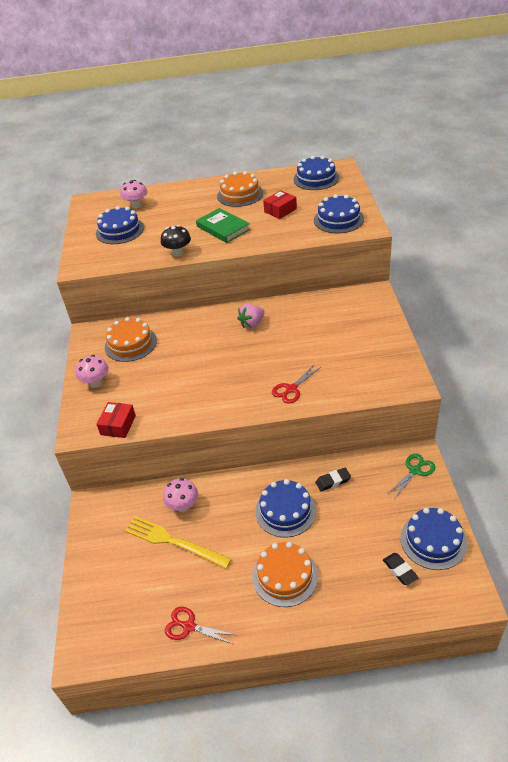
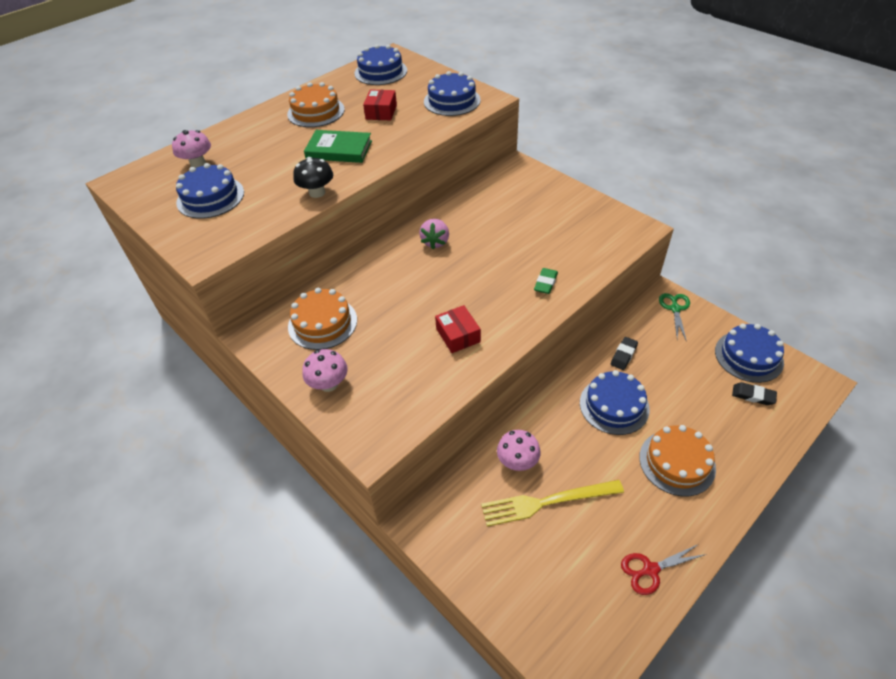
camera: 40 degrees left, 5 degrees up
red box [96,402,136,438] -> red box moved to [435,305,481,353]
red scissors [272,364,321,404] -> green eraser [534,268,558,294]

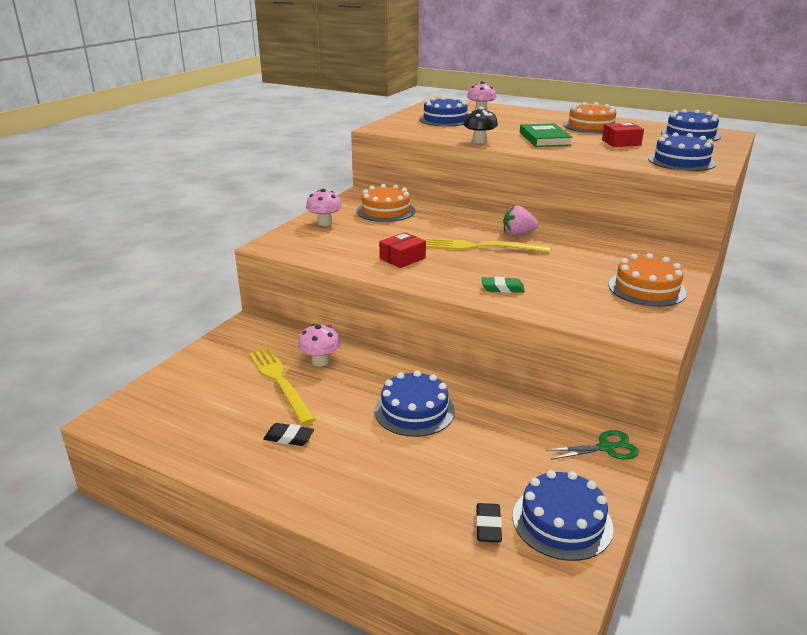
camera: 70 degrees right, 20 degrees down
black eraser [611,337,638,370] -> black eraser moved to [263,423,314,446]
red scissors [621,544,706,595] -> none
orange cake [639,425,716,496] -> orange cake moved to [608,253,687,307]
none -> yellow fork [426,238,550,252]

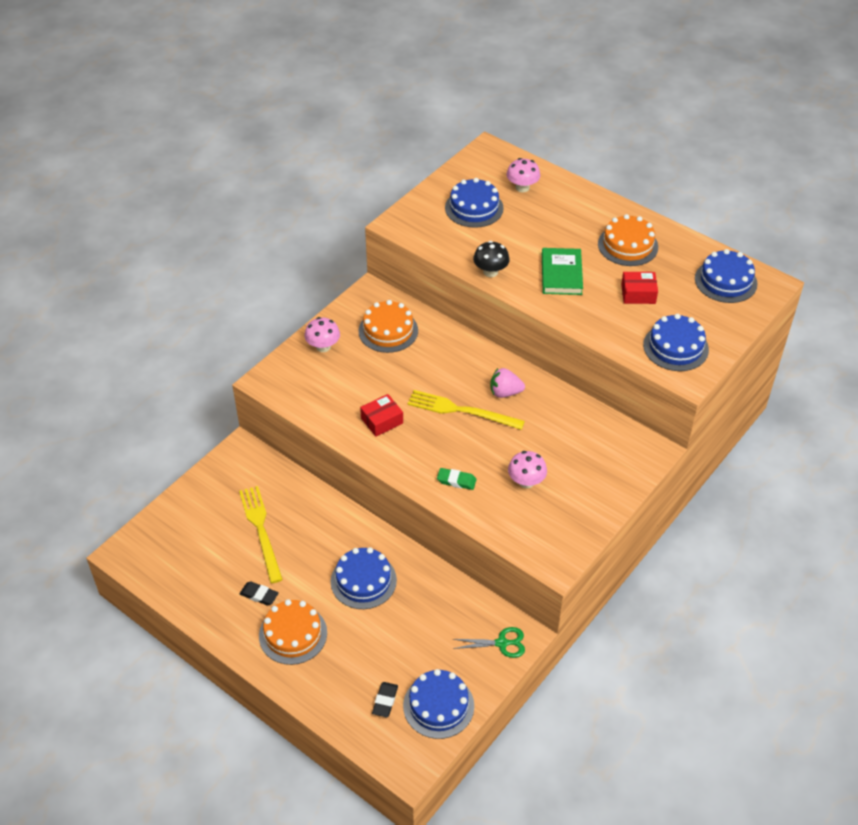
camera: 10 degrees right, 20 degrees up
pink mushroom [298,324,341,366] -> pink mushroom moved to [508,451,547,488]
orange cake [608,253,687,307] -> orange cake moved to [259,599,327,665]

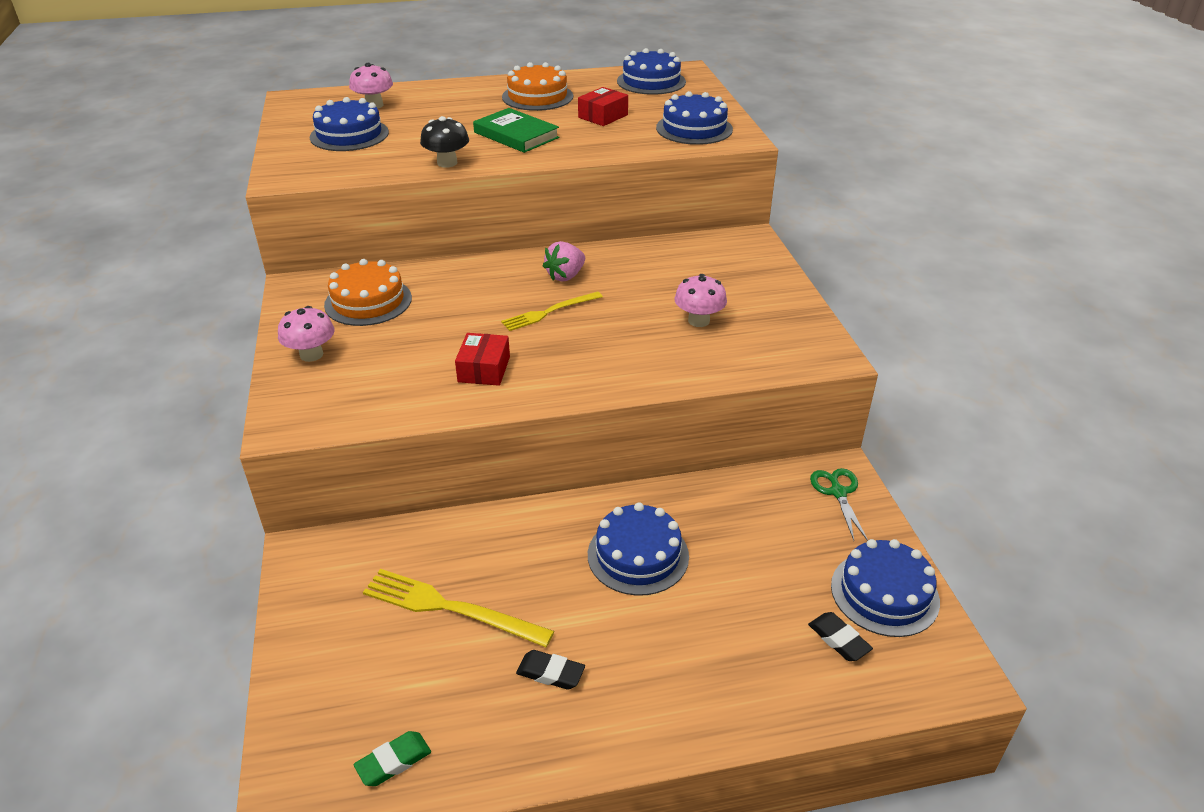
camera: 50 degrees left, 10 degrees down
black eraser [240,581,279,606] -> black eraser turned 45 degrees clockwise [516,650,585,690]
orange cake [259,599,327,665] -> none
yellow fork [407,390,525,430] -> yellow fork [501,292,603,331], size x0.66
green eraser [437,468,476,490] -> green eraser moved to [354,731,431,786]
green scissors [453,627,525,658] -> green scissors turned 45 degrees counterclockwise [810,468,868,541]

